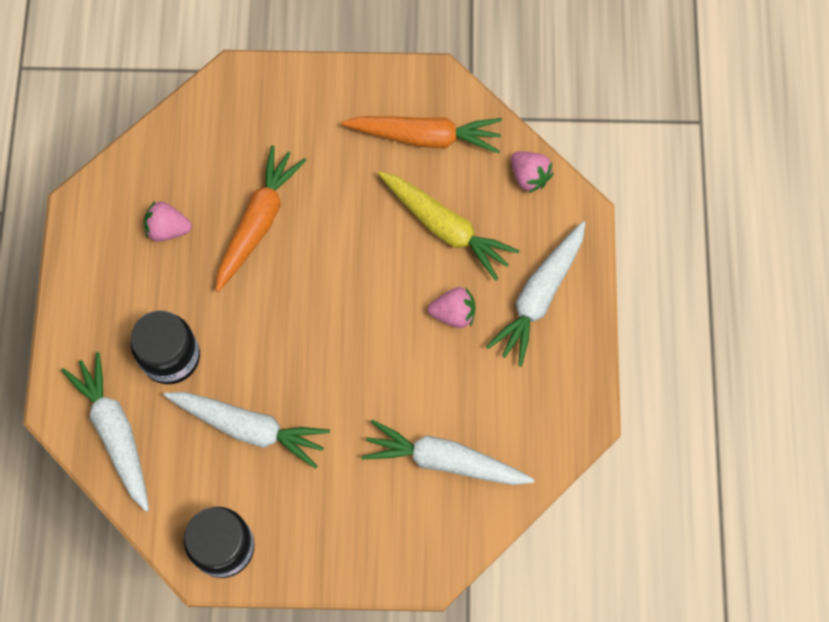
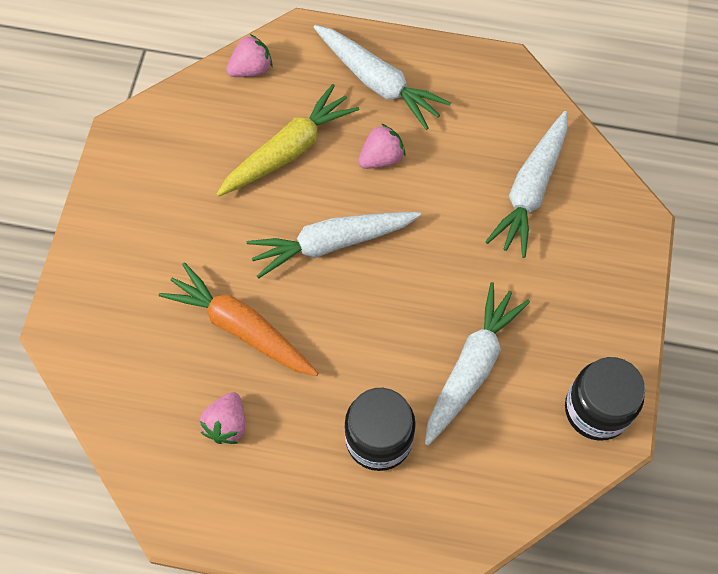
camera: 80 degrees left, 5 degrees down
white carrot [61,352,149,512] -> white carrot moved to [247,212,421,279]
orange carrot [342,116,502,153] -> none
pink strawberry [428,287,476,328] -> pink strawberry turned 45 degrees clockwise [358,124,406,169]

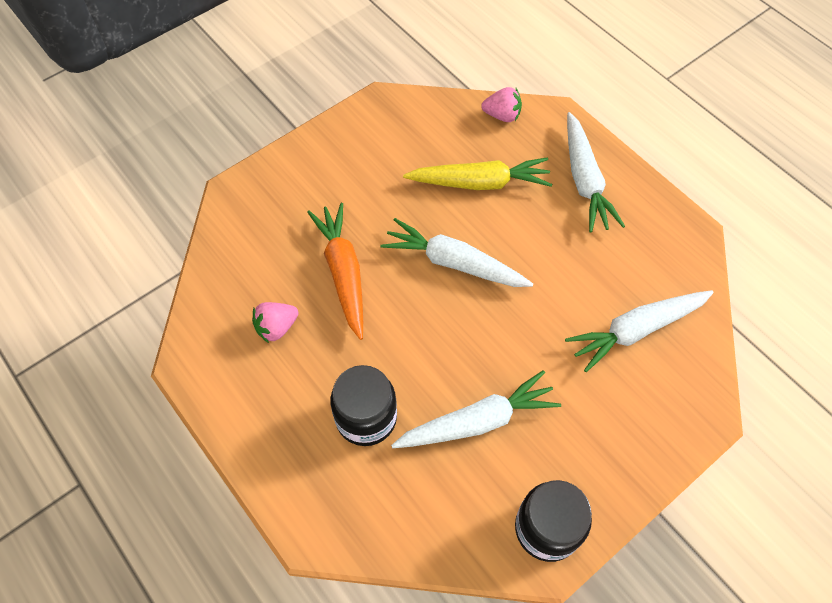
camera: 40 degrees right, 5 degrees down
pink strawberry [358,124,406,169] -> none

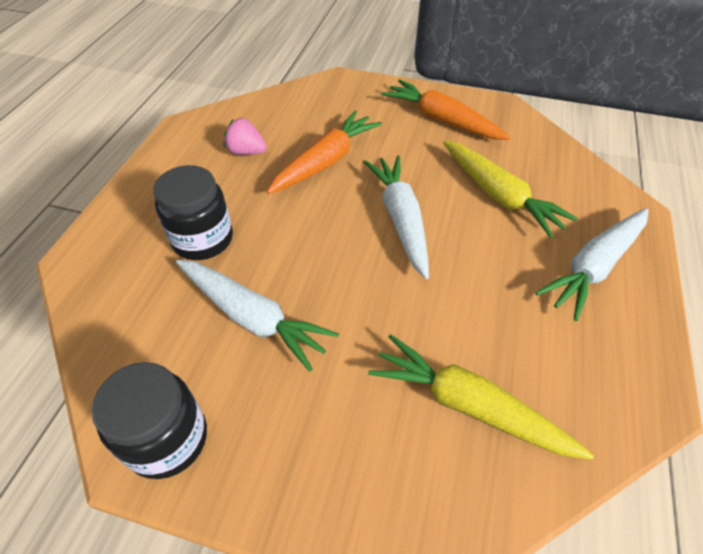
camera: 55 degrees right, 10 degrees down
pink strawberry [481,87,522,122] -> none
white carrot [565,290,714,372] -> yellow carrot [368,334,594,459]
none -> orange carrot [381,79,511,140]

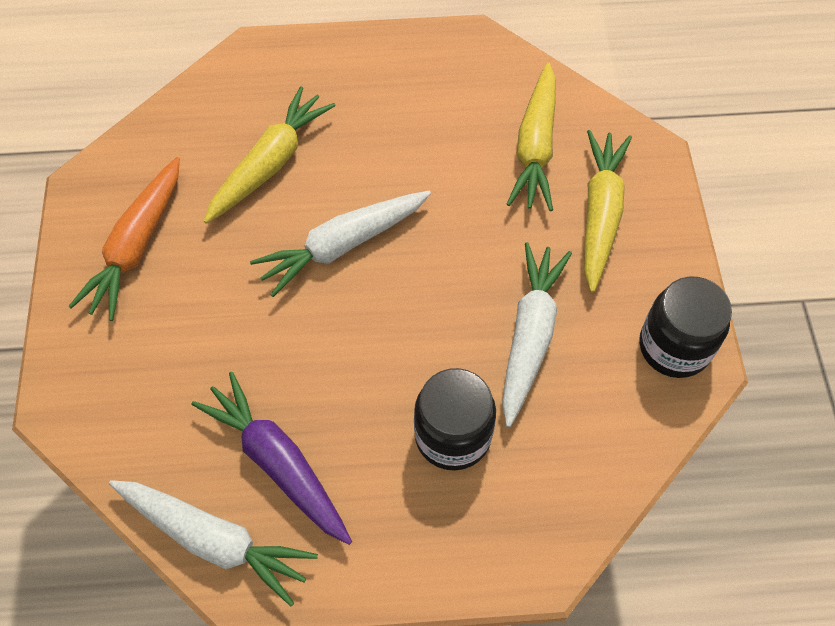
camera: 110 degrees left, 10 degrees up
pink strawberry [224,118,267,155] -> purple carrot [192,372,352,545]
orange carrot [267,110,382,194] -> none
white carrot [535,208,649,321] -> white carrot moved to [109,480,318,607]
none -> yellow carrot [584,130,632,293]

